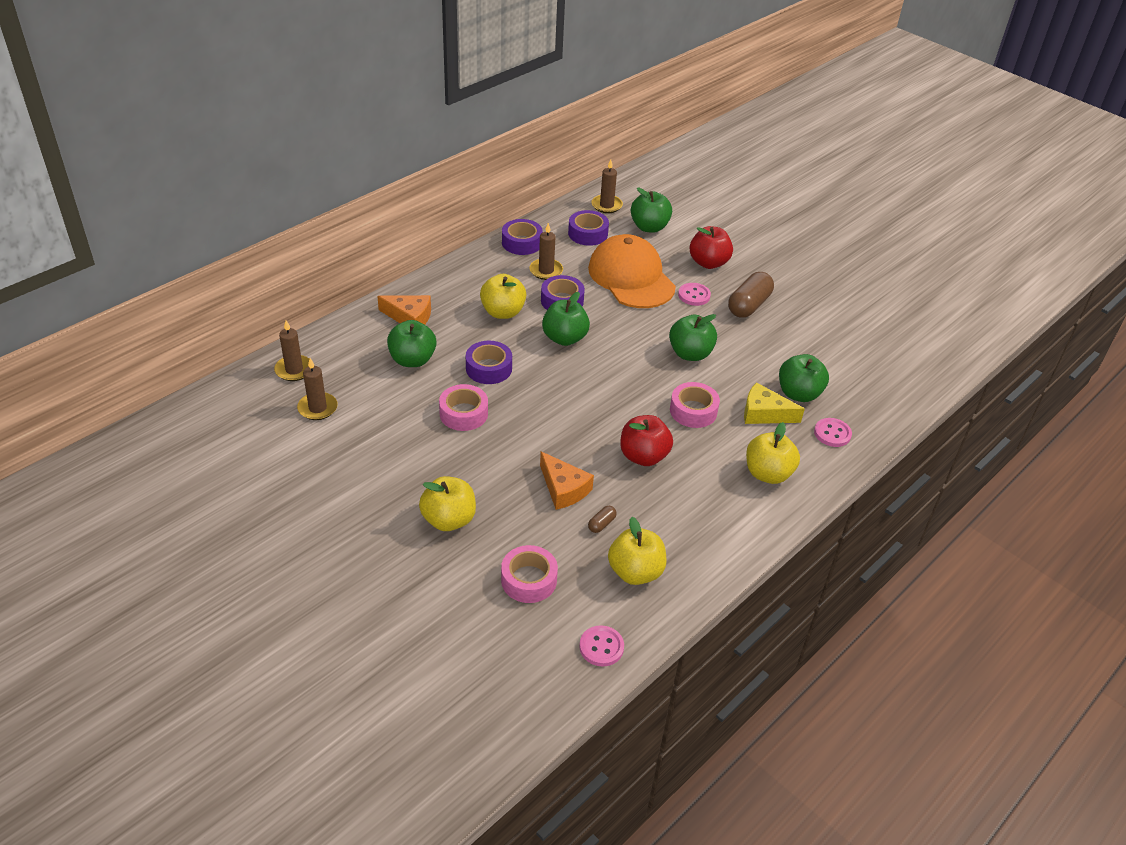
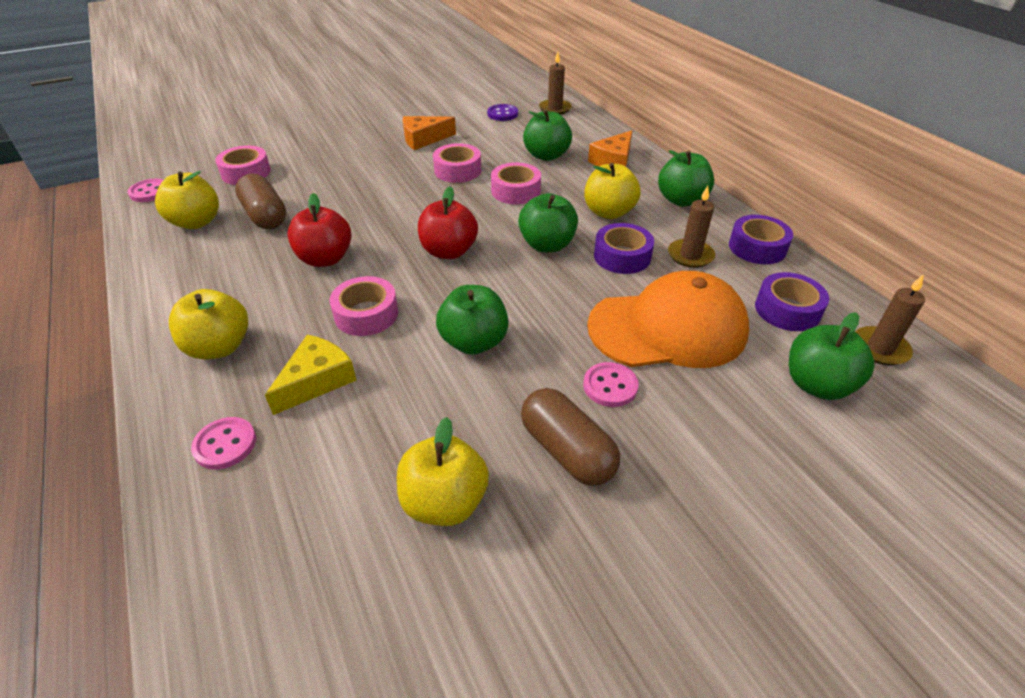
camera: 110 degrees right, 0 degrees up
brown candle [297,358,338,420] -> purple button [487,104,518,121]
yellow apple [419,476,476,531] -> yellow apple moved to [397,417,489,526]
purple tape [466,341,512,384] -> pink tape [491,163,541,204]
orange cheese [540,451,594,510] -> orange cheese moved to [403,116,456,150]
brown capsule [588,506,617,533] -> brown capsule [235,173,286,229], size x2.22
red apple [690,226,733,269] -> red apple moved to [418,186,478,259]
green apple [779,354,829,402] -> green apple moved to [658,150,714,207]

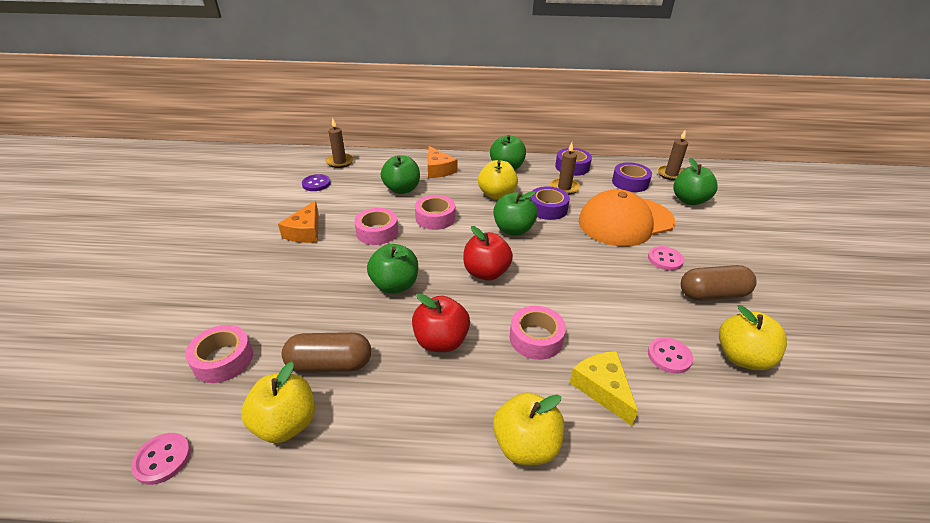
camera: 60 degrees left, 5 degrees down
pink button [191,417,256,470] -> pink button moved to [648,337,693,374]
green apple [436,285,509,355] -> green apple moved to [367,244,418,294]
orange cap [587,271,749,368] -> orange cap turned 135 degrees counterclockwise [578,189,675,246]

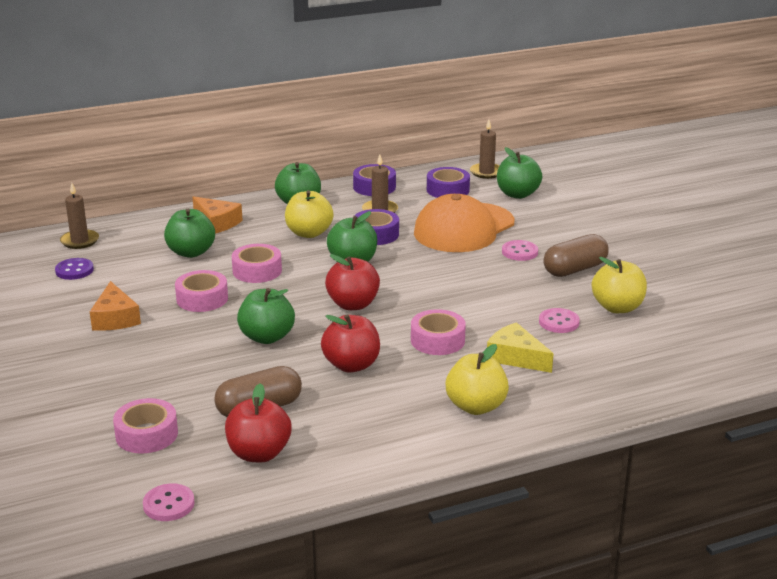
camera: 25 degrees left, 10 degrees down
yellow apple [241,362,315,443] -> red apple [225,383,291,462]

